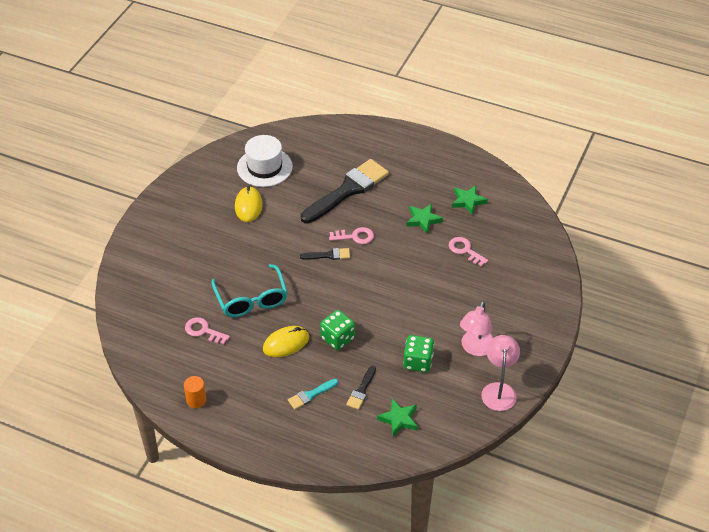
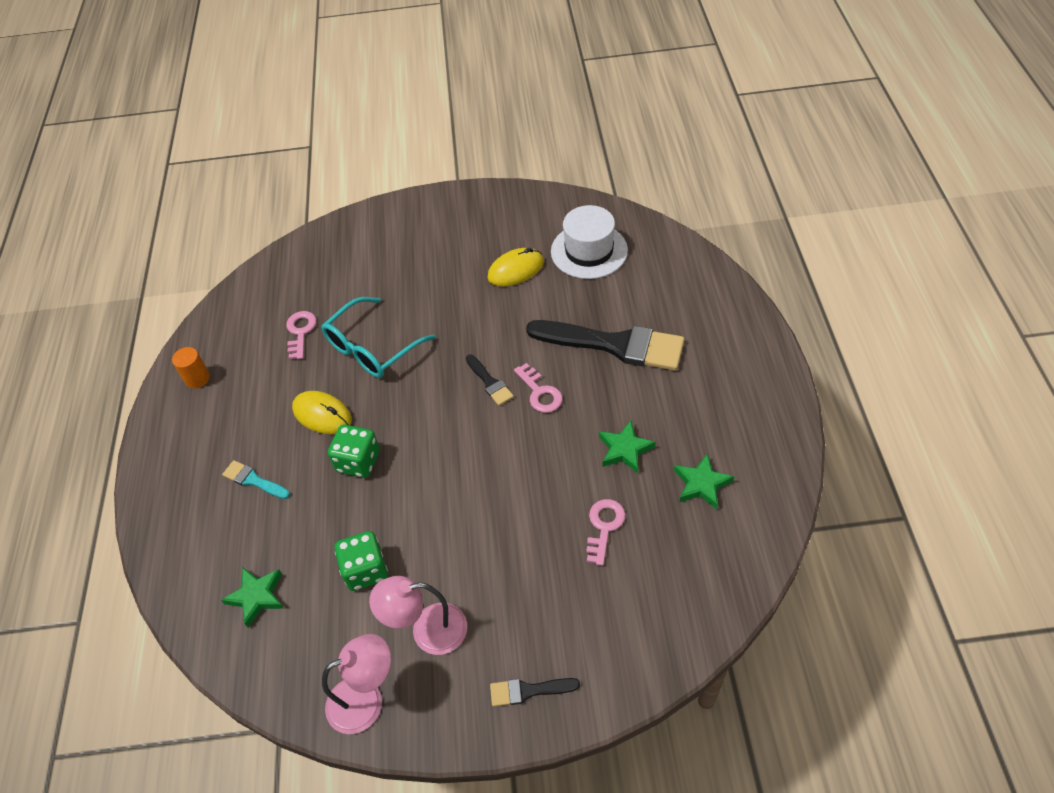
camera: 65 degrees right, 5 degrees up
black brush [346,366,376,410] -> black brush moved to [490,678,580,707]

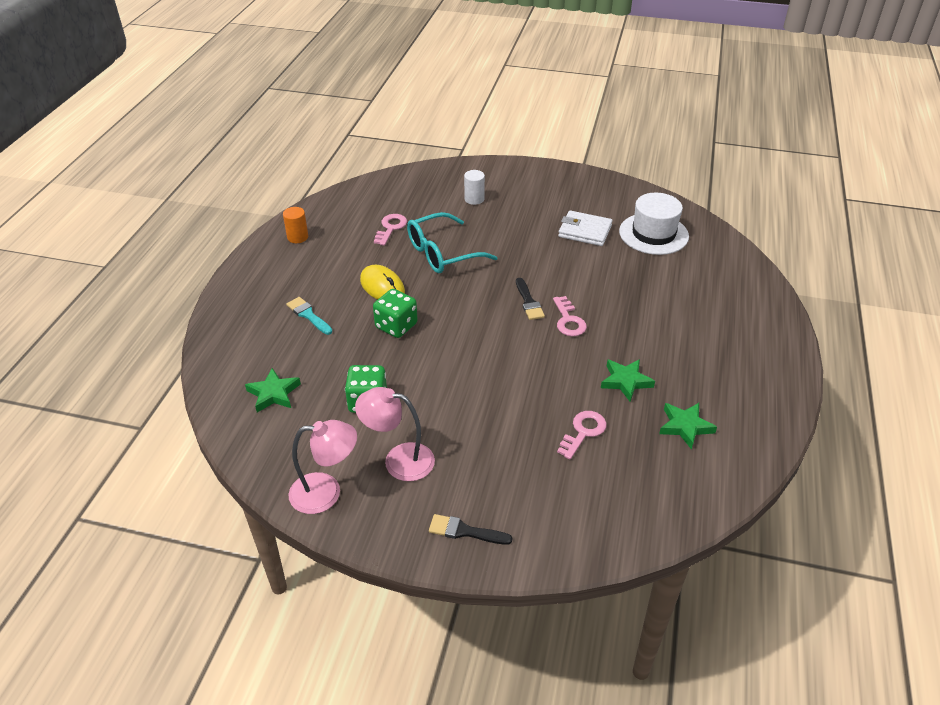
camera: 15 degrees right, 10 degrees down
yellow mouse [488,248,544,286] -> white wallet [558,210,613,246]
black brush [526,320,685,371] -> none
none -> white cylinder [464,170,485,205]

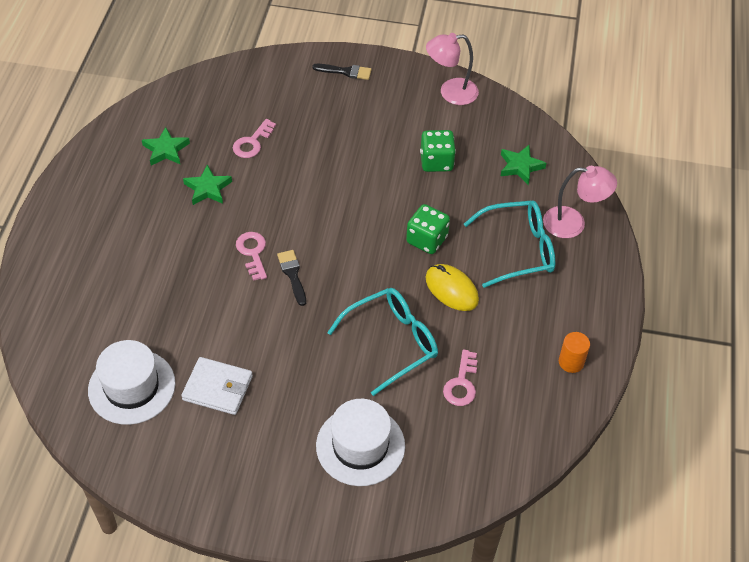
camera: 175 degrees right, 10 degrees up
turquoise brush [286,297,333,335] -> turquoise glasses [464,200,555,288]
pink lamp [355,387,435,481] -> pink lamp moved to [543,166,617,238]
white cylinder [464,170,485,205] -> white hat [316,399,405,486]

